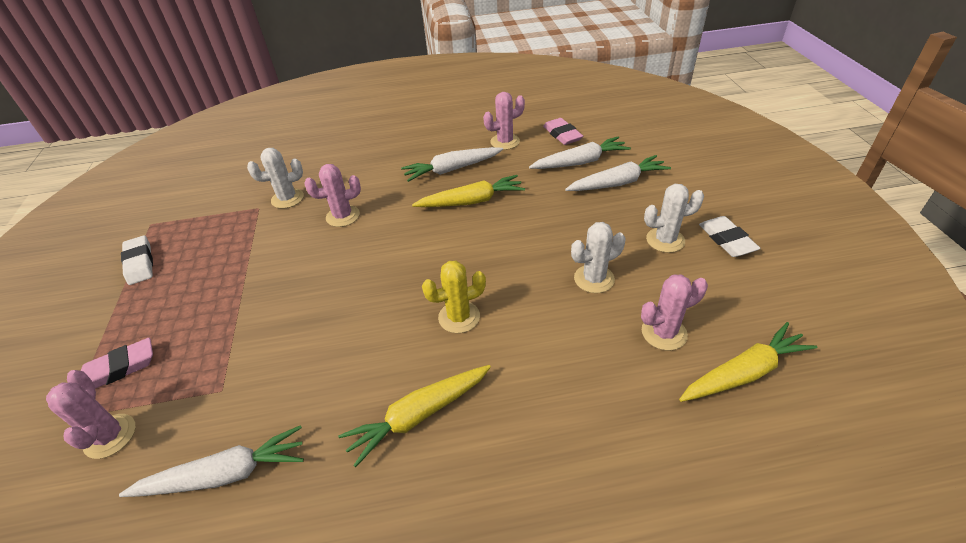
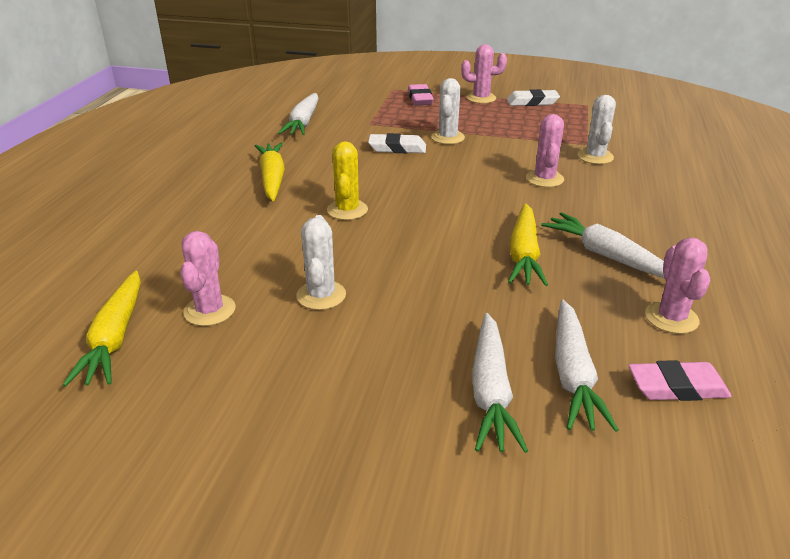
camera: 110 degrees right, 10 degrees down
pink cactus [46,370,136,459] -> pink cactus moved to [461,44,507,104]
white carrot [401,147,503,182] -> white carrot turned 45 degrees counterclockwise [541,212,665,279]
white cactus [644,184,704,253] -> white cactus moved to [431,78,465,144]
white eraser [699,216,760,257] -> white eraser moved to [368,133,426,153]

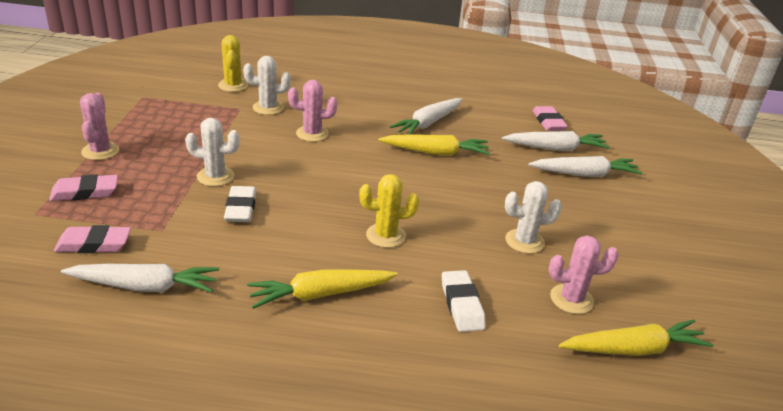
camera: 100 degrees left, 0 degrees up
white eraser [507,89,560,106] -> white eraser moved to [442,270,486,332]
pink cactus [645,238,710,334] -> none
none -> pink eraser [54,225,131,253]
none -> yellow cactus [218,35,248,92]

